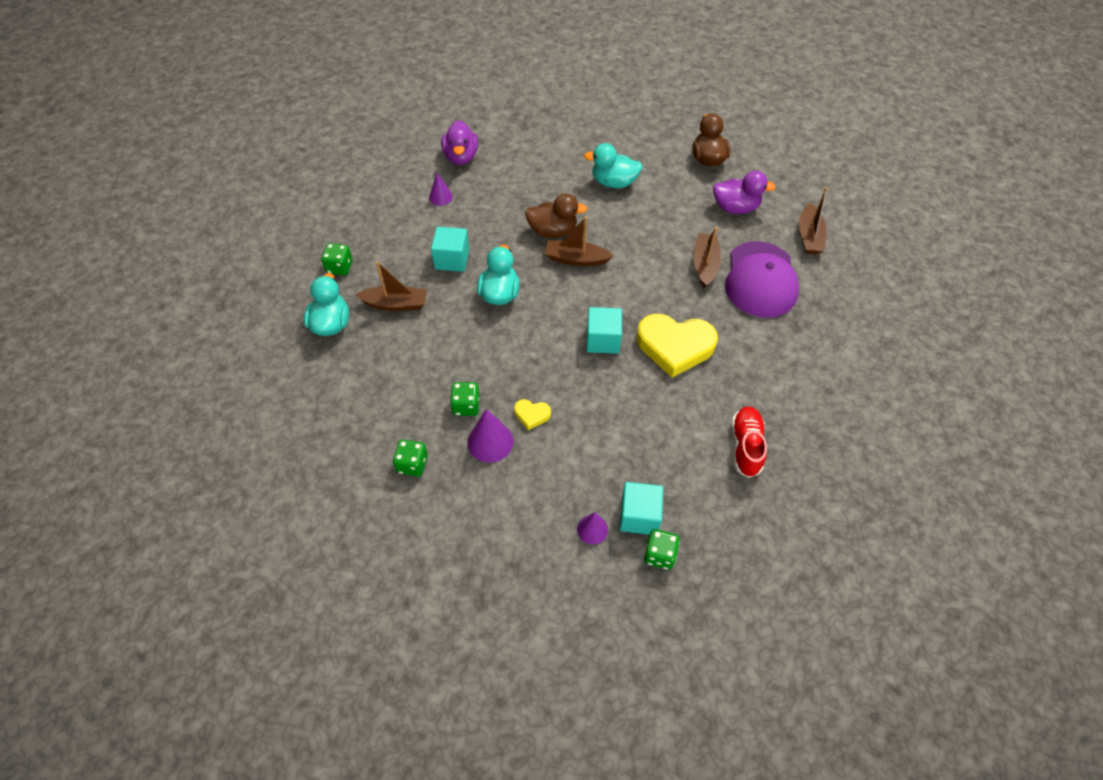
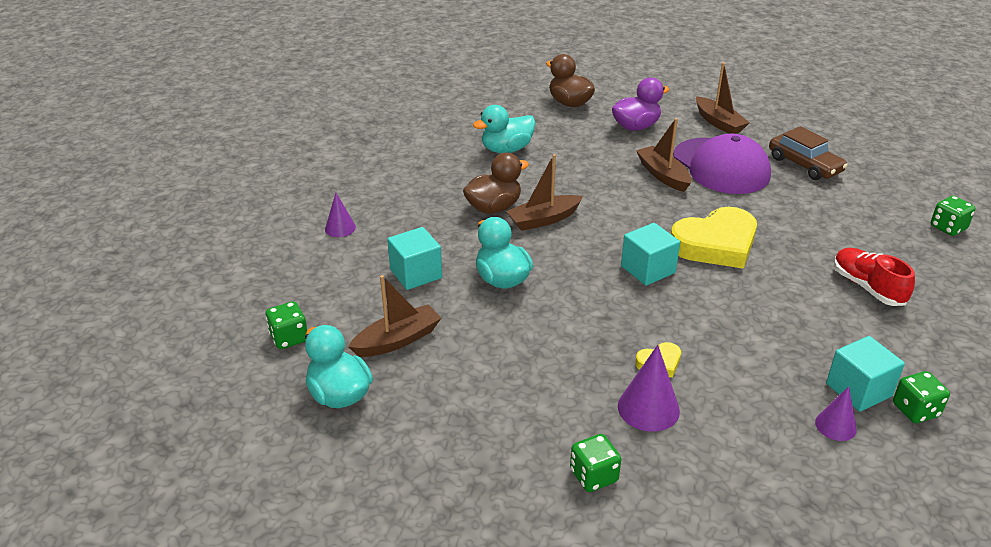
camera: 35 degrees left, 20 degrees down
purple duck [441,120,478,165] -> none
green dice [450,382,480,416] -> green dice moved to [931,196,976,236]
none -> brown car [769,126,848,180]

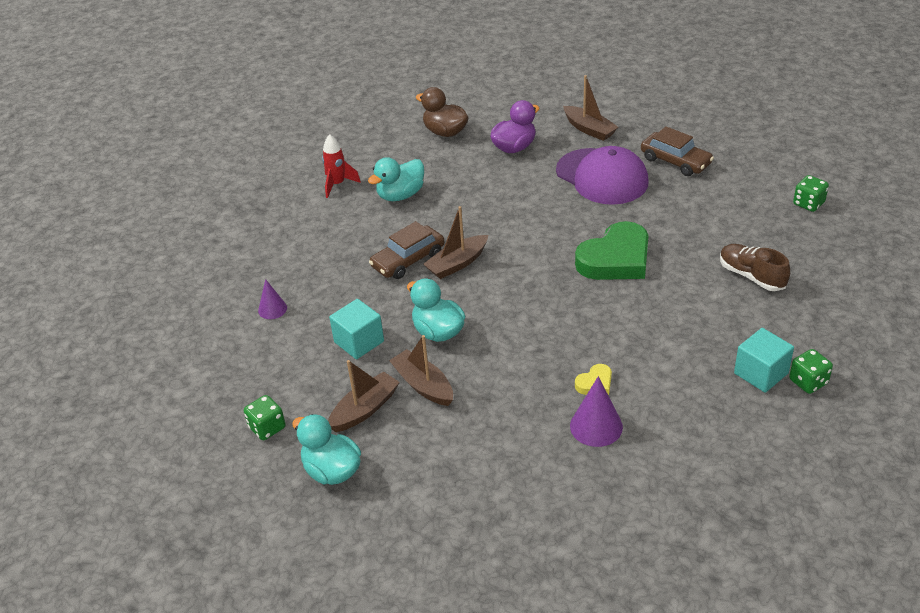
camera: 10 degrees left, 5 degrees up
brown duck [463,153,529,214] -> brown car [369,221,444,279]
green dice [570,434,621,492] -> none
turquoise cube [621,223,680,286] -> none
brown boat [636,118,691,192] -> brown boat moved to [389,335,453,406]
yellow heart [671,207,757,269] -> green heart [575,221,648,280]
purple cone [815,386,857,441] -> none
red shoe [834,248,915,306] -> brown shoe [720,244,790,291]
none -> red rocket [322,134,361,198]

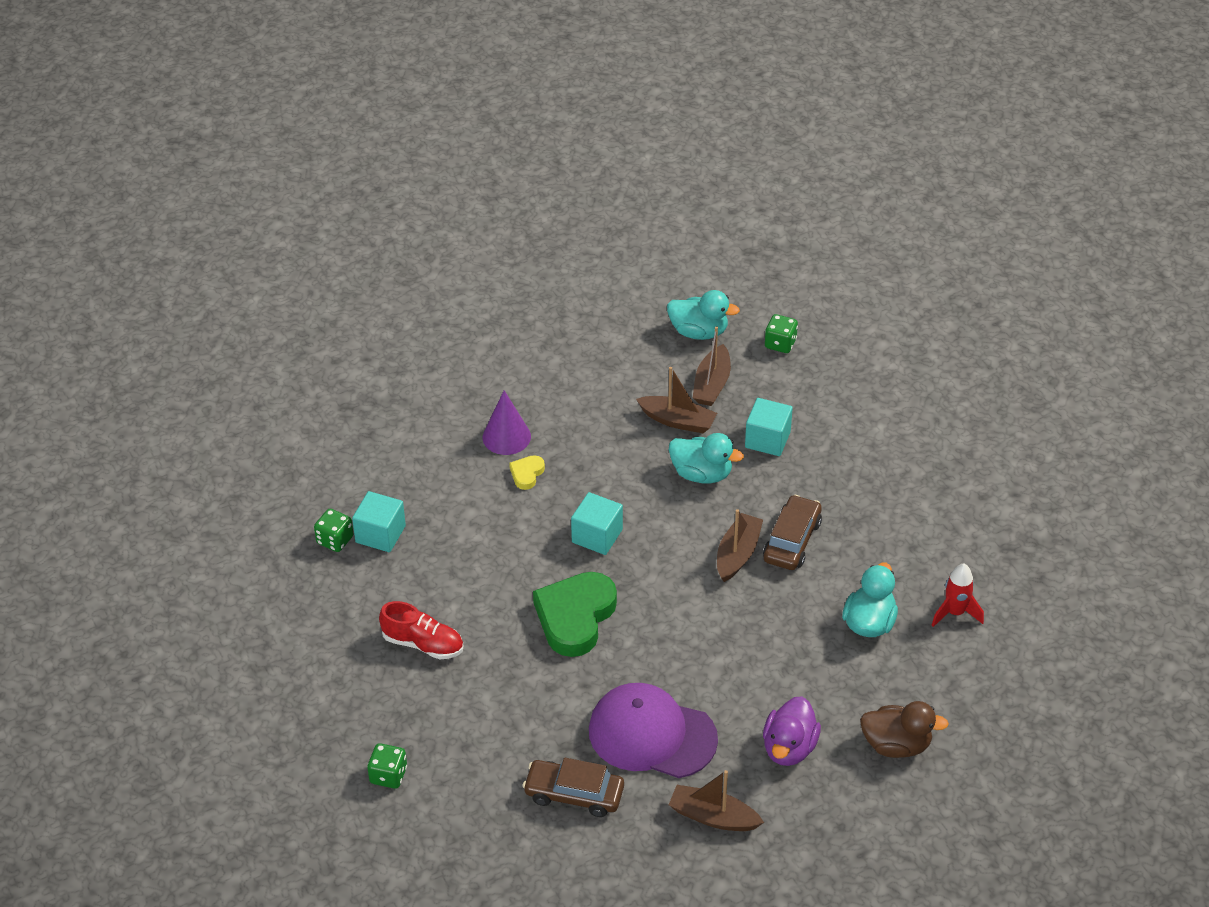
camera: 150 degrees right, 5 degrees up
purple cone [258,279,287,319] -> none
brown shoe [720,244,790,291] -> red shoe [379,601,463,659]
none -> turquoise cube [571,492,623,555]

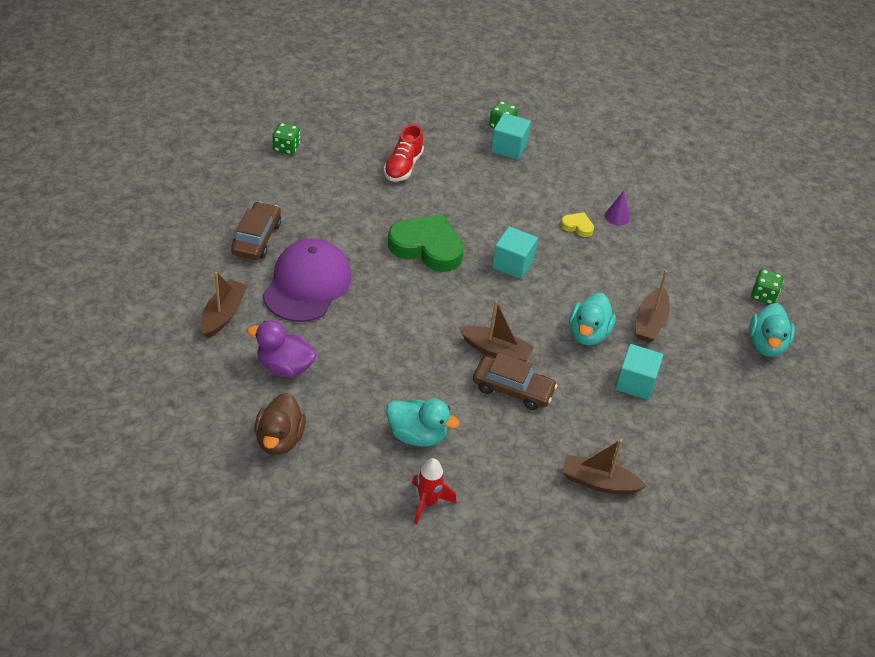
camera: 85 degrees right, 0 degrees up
purple cone [483,390,531,455] -> purple cone [605,191,630,226], size x0.63
brown boat [693,326,731,406] -> brown boat moved to [562,439,646,494]
green dice [765,314,798,353] -> green dice moved to [751,269,784,304]

